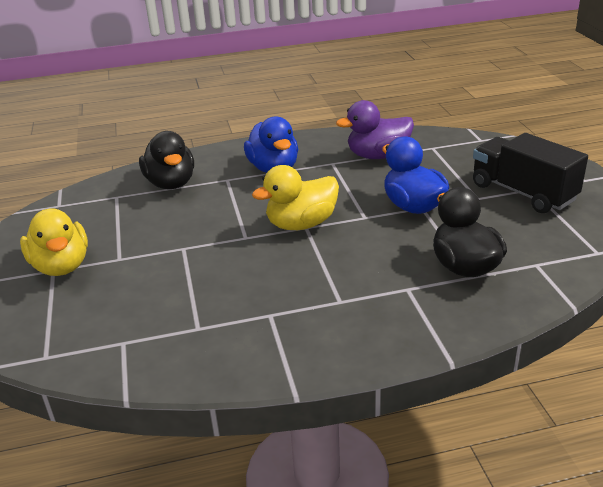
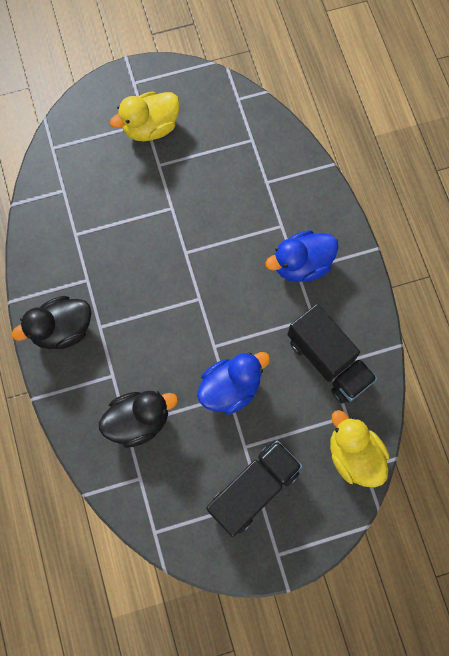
camera: 85 degrees right, 40 degrees up
black duck [139,131,194,189] -> black duck moved to [12,296,91,349]
yellow duck [252,165,339,230] -> yellow duck moved to [330,410,390,487]
purple duck [336,100,414,159] -> black truck [287,304,377,404]

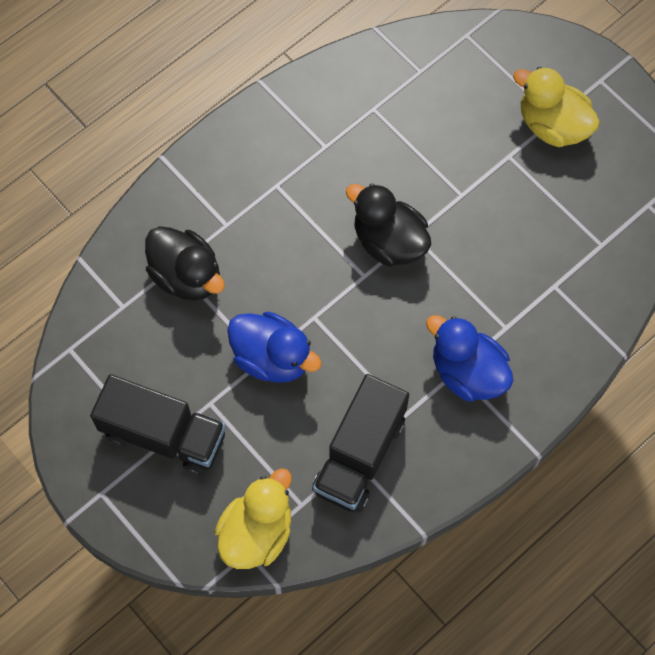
camera: 65 degrees right, 5 degrees down
black duck [12,296,91,349] -> black duck moved to [346,183,432,267]

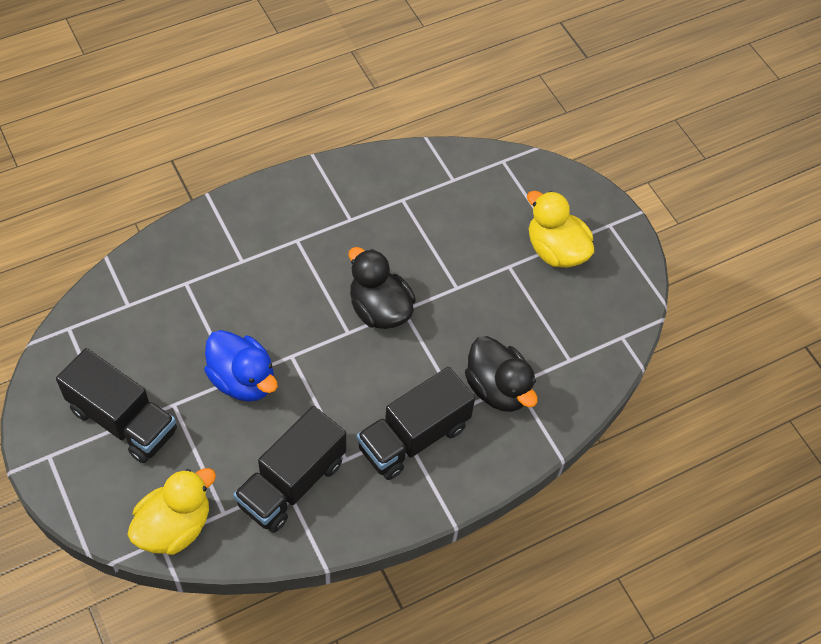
camera: 10 degrees right, 10 degrees down
black duck [145,226,225,301] -> black duck moved to [465,336,538,412]
blue duck [426,315,513,401] -> black truck [357,367,475,480]

